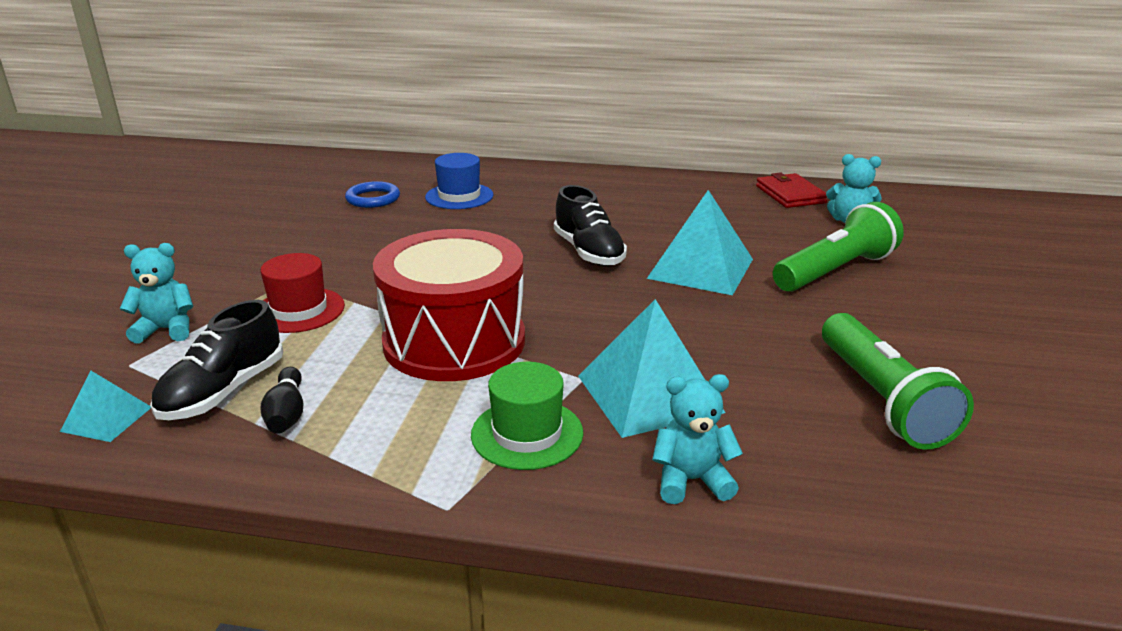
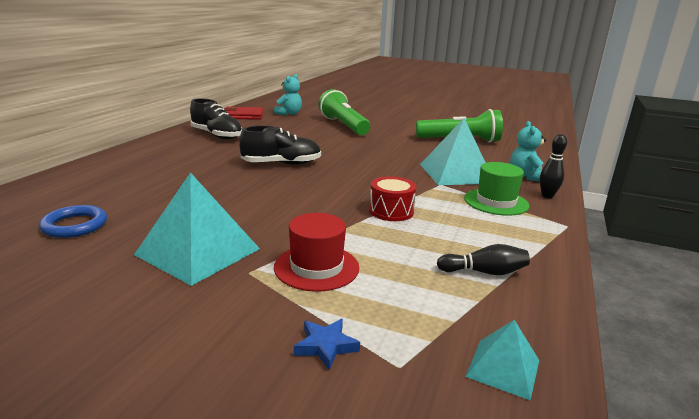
camera: 80 degrees left, 5 degrees down
turquoise teddy bear [120,243,193,344] -> blue star [294,319,360,371]
black shoe [150,300,283,420] -> black shoe moved to [190,98,243,139]
red drum [373,229,525,381] -> red drum [369,176,417,221], size x0.45
blue hat [425,153,493,209] -> none
turquoise pyramid [647,190,753,295] -> turquoise pyramid moved to [134,172,260,286]
none -> black bowling pin [540,134,567,198]

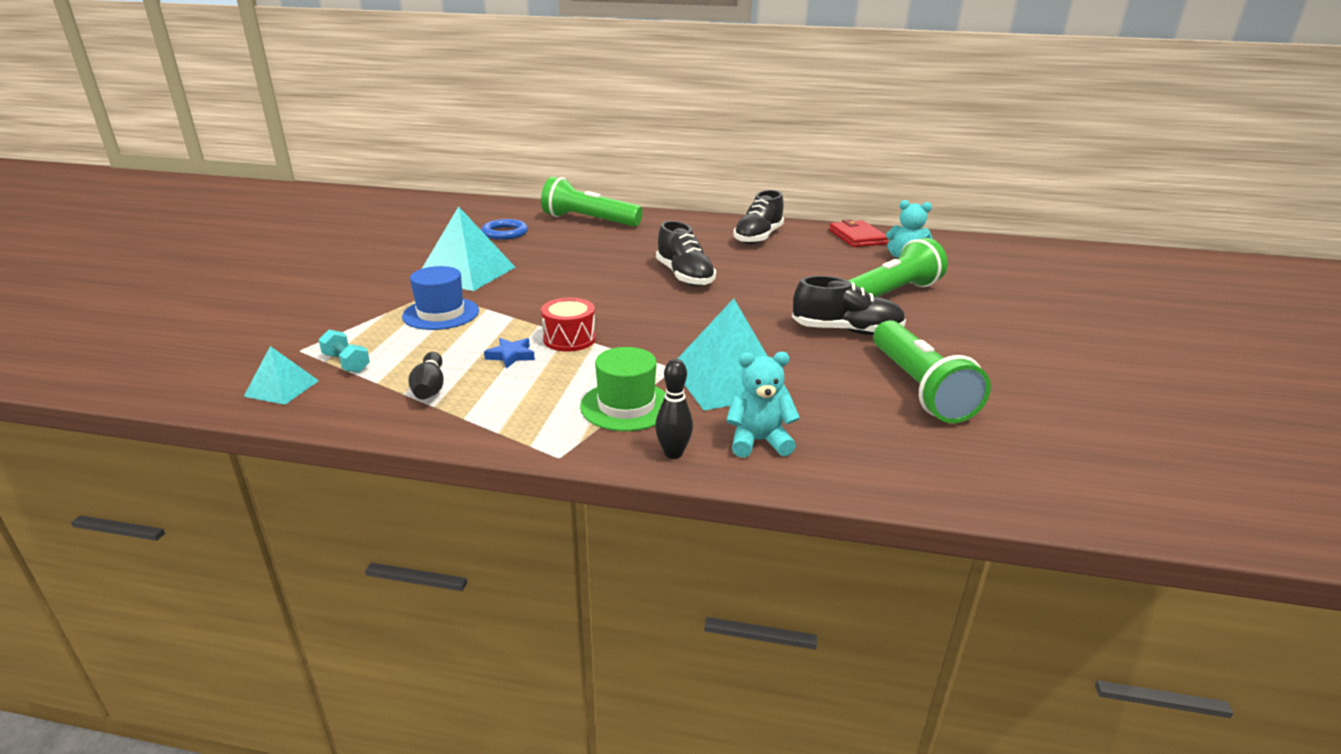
camera: 80 degrees right, 5 degrees up
red hat [274,213,359,291] -> blue hat [402,266,479,330]
blue star [294,319,360,371] -> blue star moved to [484,338,535,369]
none -> turquoise dumbbell [318,330,370,373]
none -> green flashlight [541,177,643,227]
none -> black shoe [792,276,906,335]

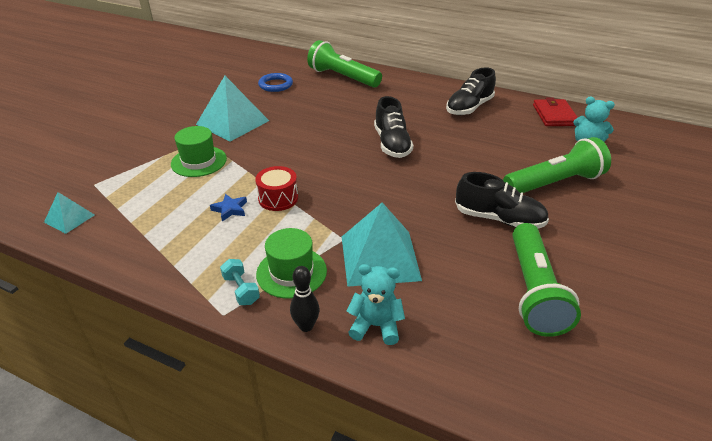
camera: 15 degrees right, 10 degrees up
turquoise dumbbell [318,330,370,373] -> turquoise dumbbell moved to [220,259,260,305]
blue hat [402,266,479,330] -> green hat [171,126,227,177]
black bowling pin [408,352,444,400] -> none

